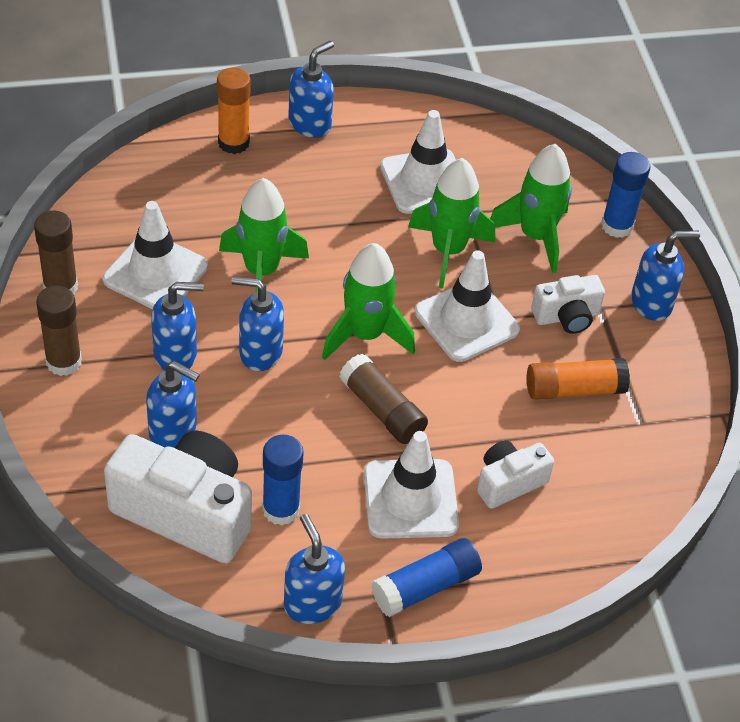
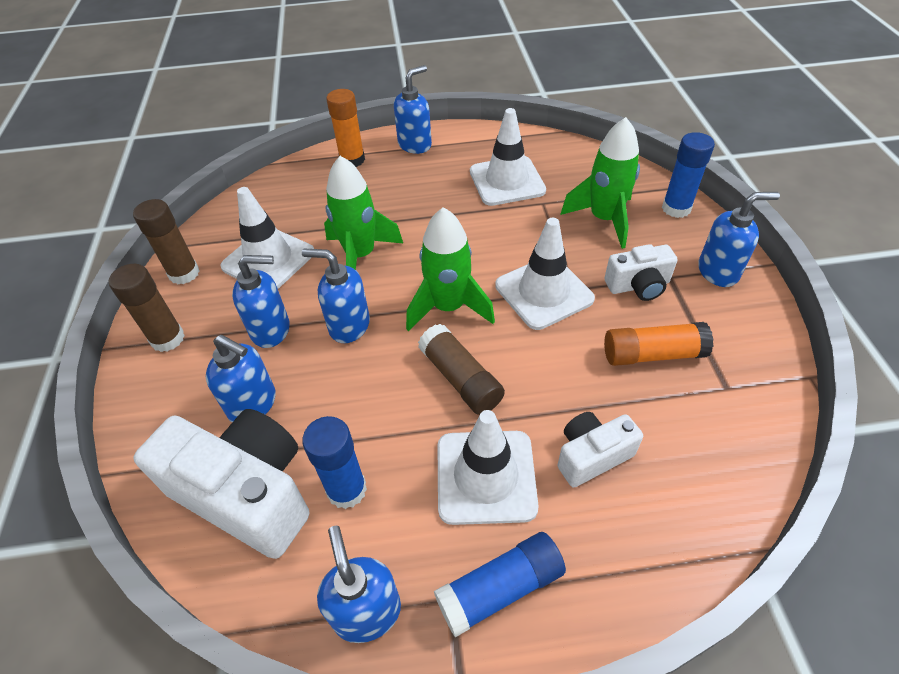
camera: 10 degrees right, 0 degrees up
green rocket [408,158,495,289] -> none

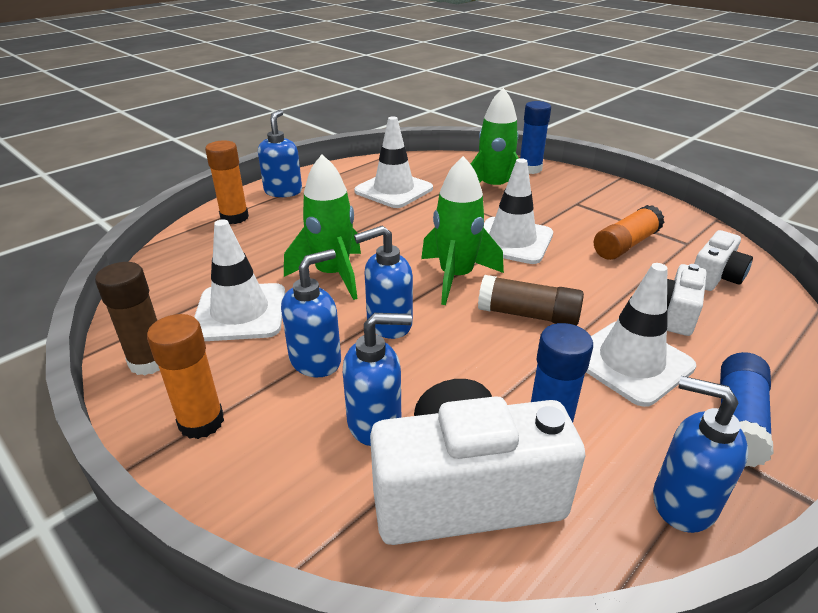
camera: 40 degrees left, 15 degrees down
brown glue stick [109,264,185,352] -> orange glue stick [147,314,224,439]
white camera [604,244,678,301] -> white camera moved to [694,230,753,291]
blue soap dispenser [698,192,780,287] -> none

